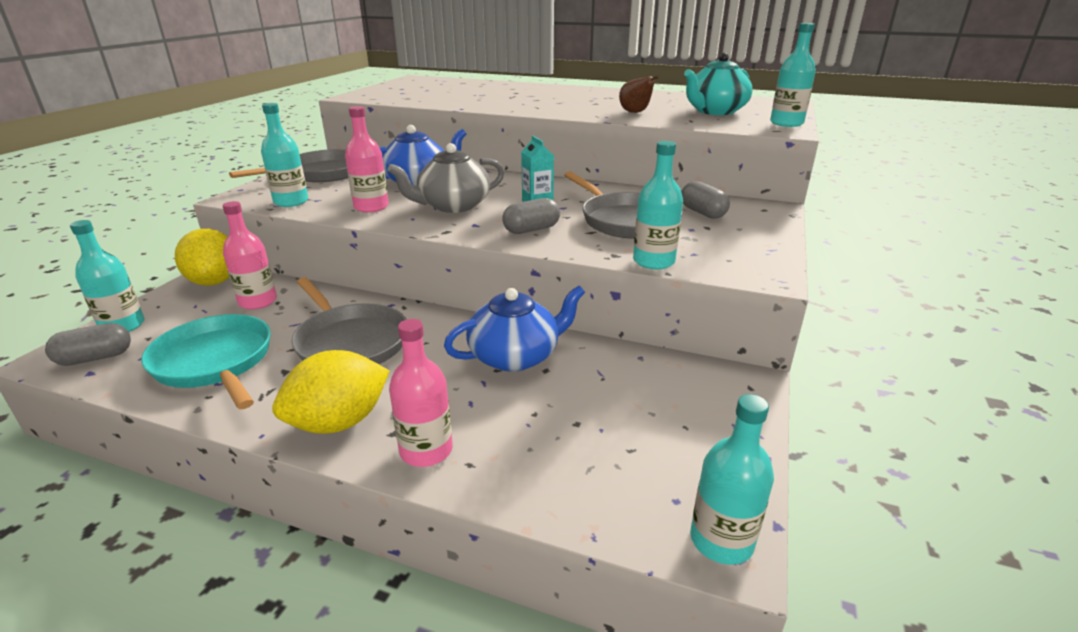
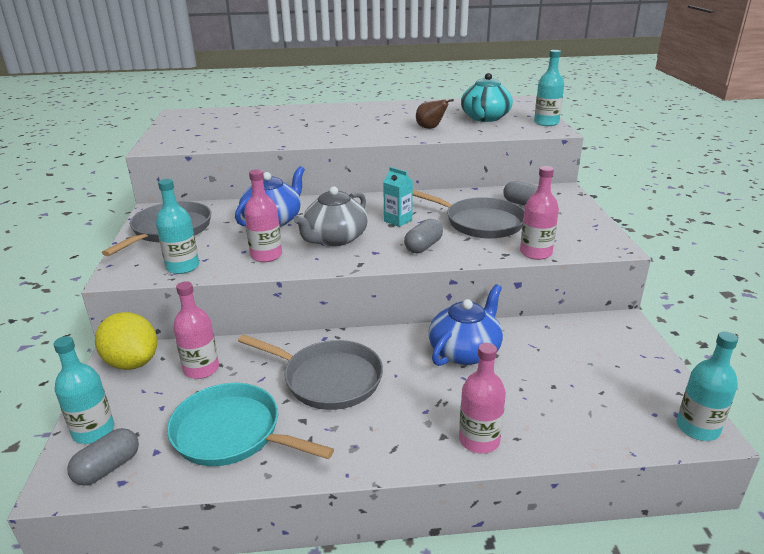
camera: 25 degrees left, 0 degrees up
yellow lemon [272,350,390,434] -> none
turquoise bottle [633,141,683,269] -> pink bottle [520,166,559,260]

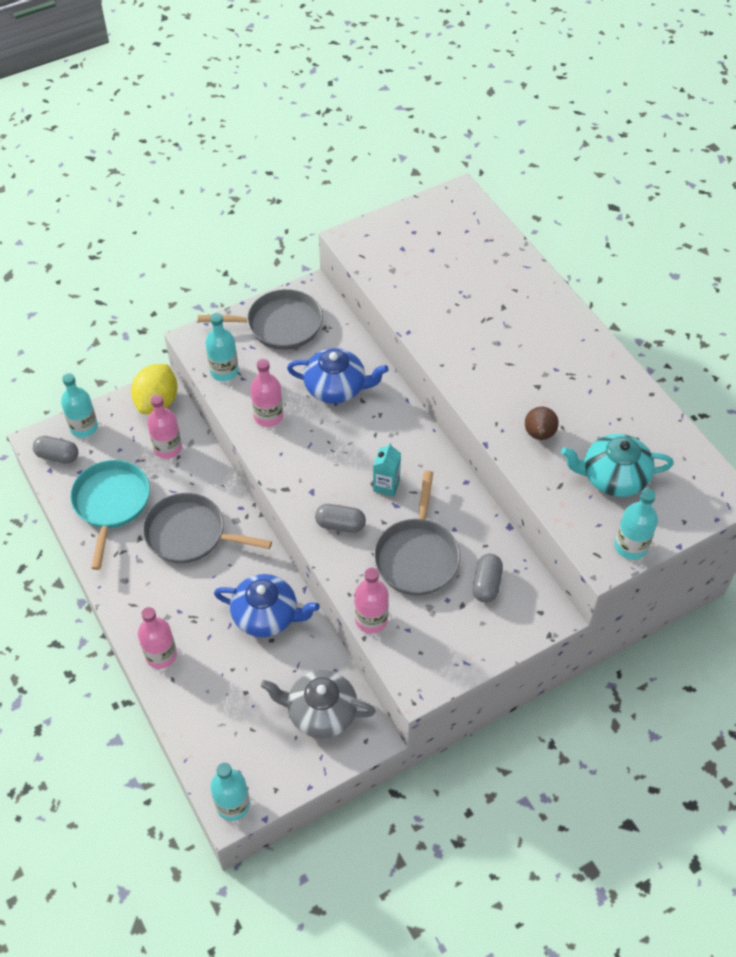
camera: 65 degrees right, 25 degrees up
grey pan [238,334,383,410] -> grey pan turned 105 degrees clockwise [143,493,272,563]
grey teapot [294,186,368,246] -> grey teapot moved to [261,670,376,739]

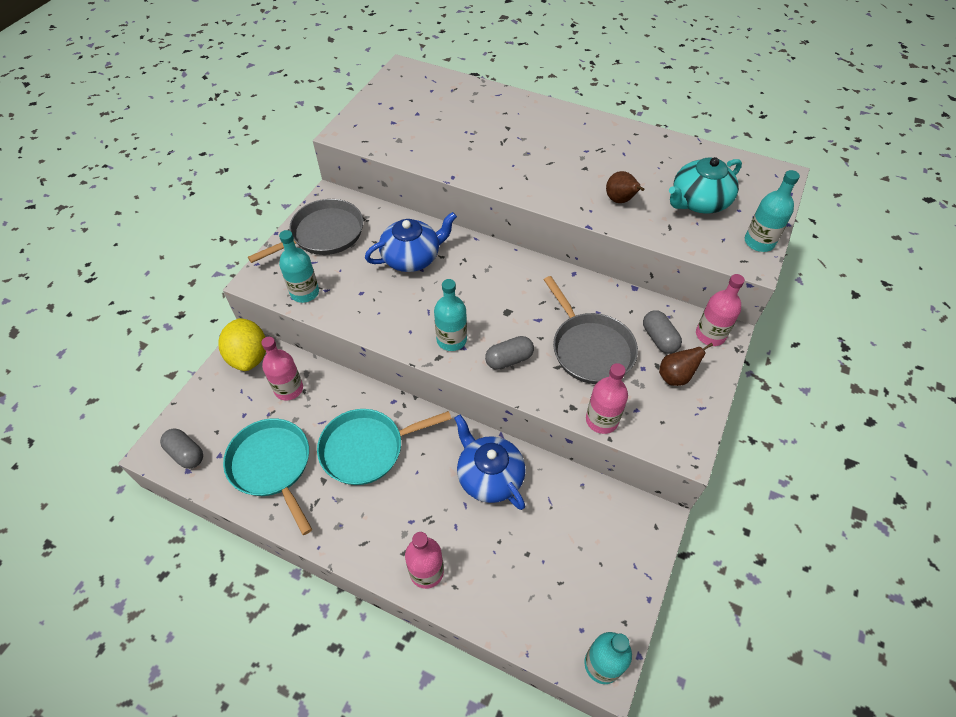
camera: 35 degrees left, 0 degrees up
grey capsule [33,436,78,464] -> grey capsule turned 60 degrees clockwise [160,428,203,469]
turquoise bottle [61,373,98,438] -> turquoise bottle moved to [434,279,467,351]
grey pan [143,493,272,563] -> turquoise pan [317,409,452,485]
blue teapot [214,574,320,637] -> blue teapot turned 105 degrees counterclockwise [454,415,526,510]
pink bottle [250,359,283,427] -> pink bottle moved to [696,274,745,346]
grey teapot [261,670,376,739] -> none
turquoise carton [373,443,401,496] -> none
none -> brown pear [659,343,713,386]

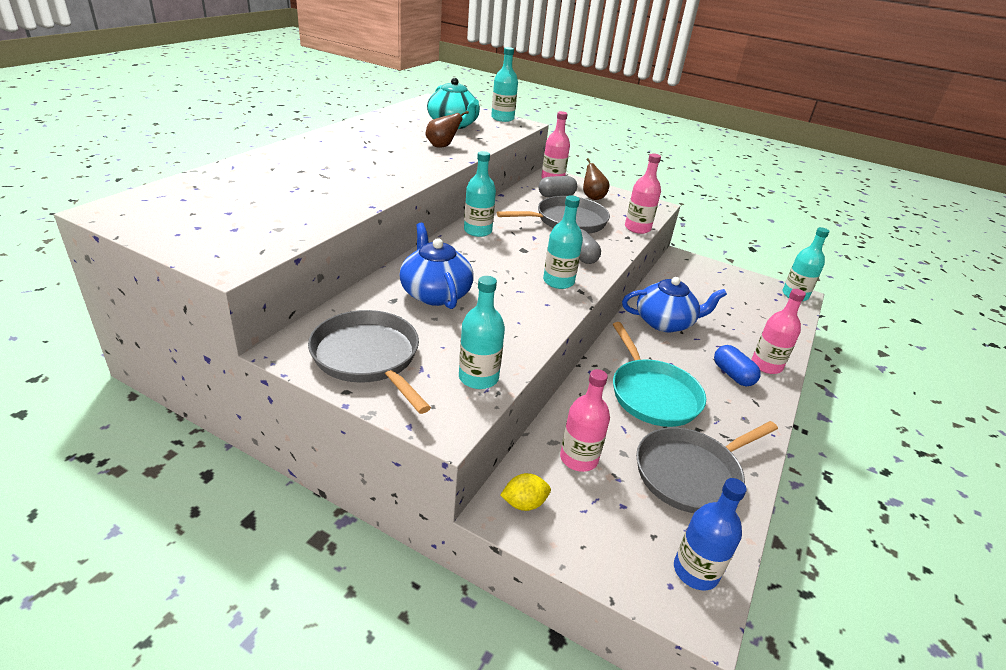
camera: 90 degrees left, 20 degrees down
grey capsule [160,428,203,469] -> blue bottle [674,478,747,591]
yellow lemon [219,318,266,371] -> yellow lemon [500,473,551,511], size x0.53
turquoise pan [223,418,312,535] -> grey pan [636,421,778,513]
blue teapot [454,415,526,510] -> blue teapot turned 150 degrees counterclockwise [622,277,727,332]
none -> turquoise bottle [464,151,496,237]
none -> blue capsule [714,345,761,387]

